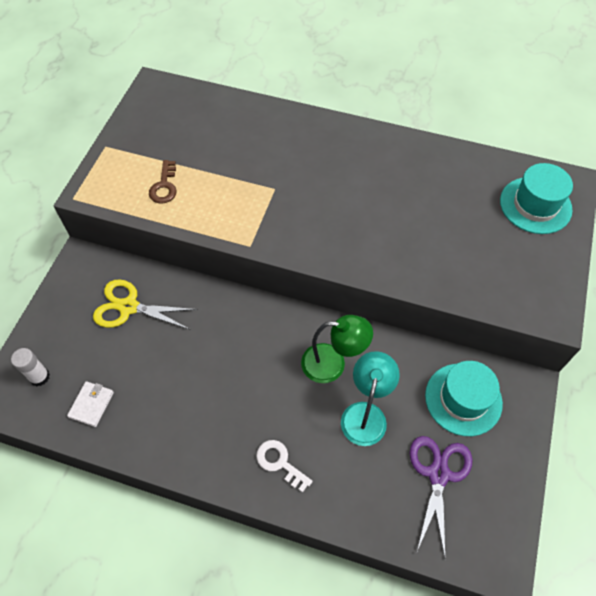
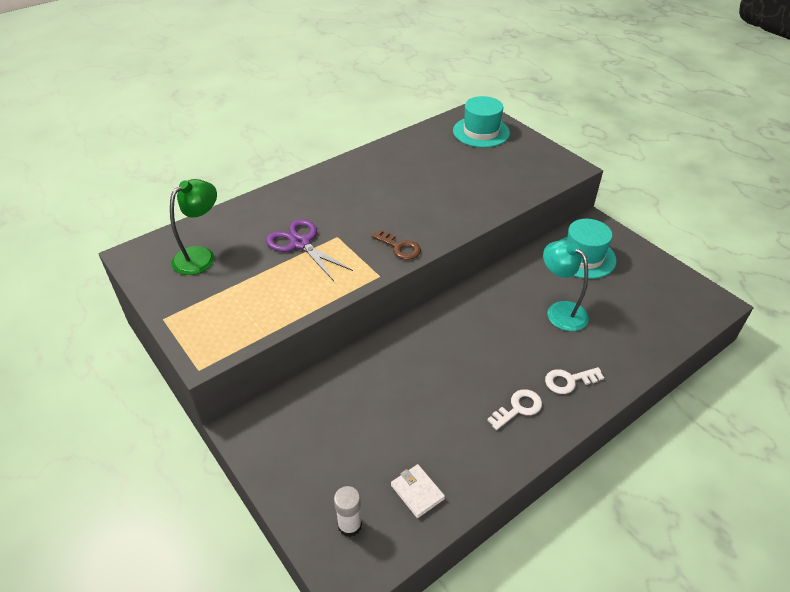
camera: 55 degrees left, 15 degrees down
yellow scissors [93,279,198,329] -> none
brown key [149,160,177,204] -> brown key moved to [372,230,421,260]
green lamp [301,315,373,383] -> green lamp moved to [170,179,217,275]
purple scissors [410,436,472,557] -> purple scissors moved to [266,219,353,281]
none -> white key [487,389,542,430]

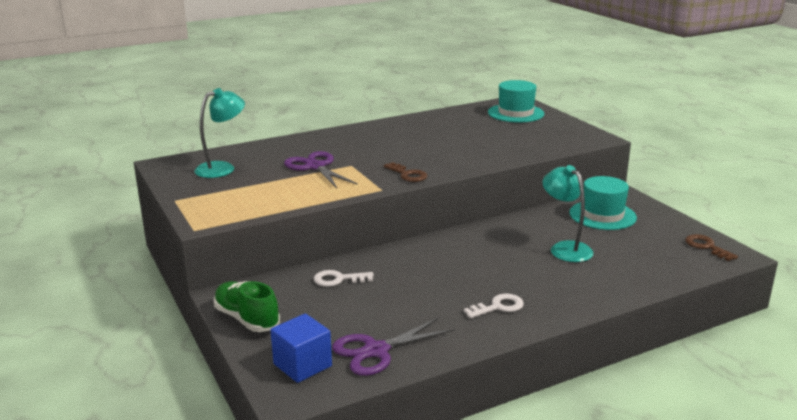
camera: 10 degrees right, 20 degrees down
green lamp [170,179,217,275] -> turquoise lamp [194,88,245,178]
white glue stick [334,486,362,537] -> blue cube [270,313,332,383]
white wallet [391,464,445,518] -> purple scissors [332,317,455,376]
white key [545,367,604,394] -> white key moved to [313,270,374,287]
none -> green shoe [214,281,280,332]
none -> brown key [685,234,738,261]

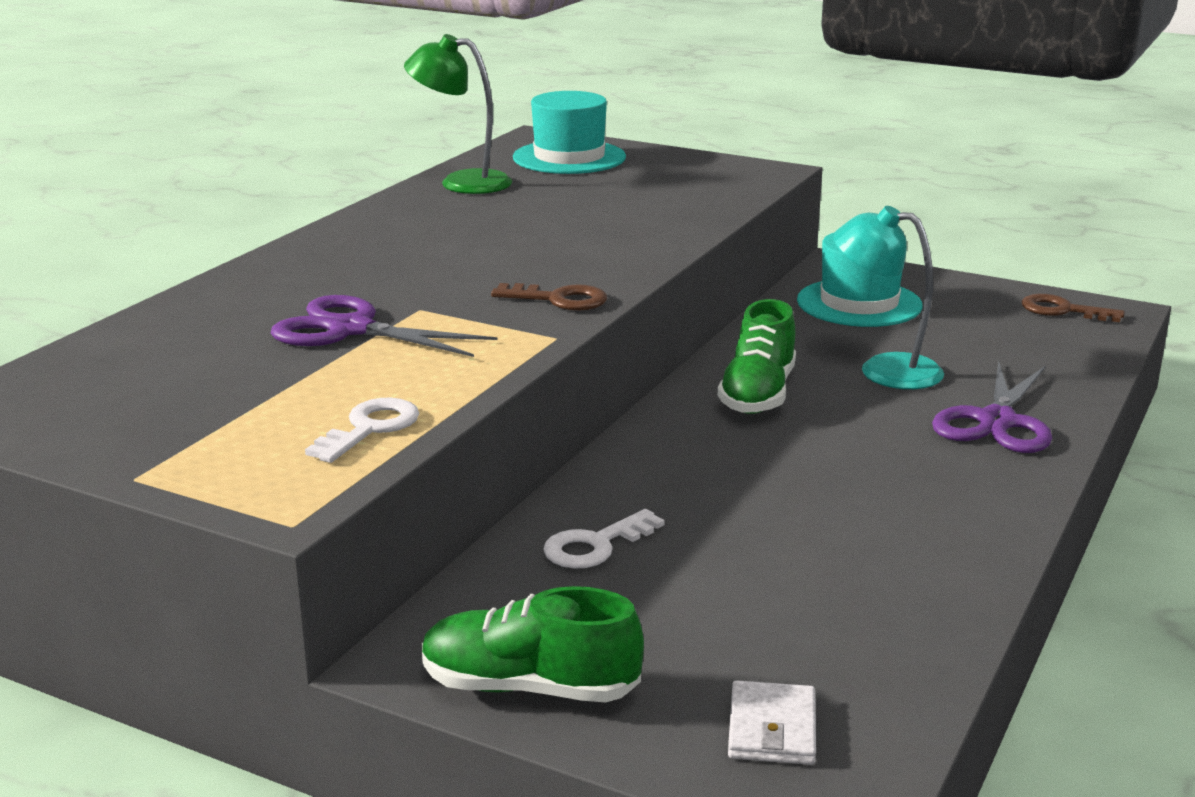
camera: 35 degrees left, 0 degrees up
turquoise lamp [194,88,245,178] -> none
blue cube [270,313,332,383] -> white wallet [728,680,816,765]
purple scissors [332,317,455,376] -> purple scissors moved to [932,361,1052,453]
white key [463,294,524,319] -> white key moved to [305,398,419,463]
none -> green lamp [404,34,512,194]
none -> green shoe [718,299,796,414]

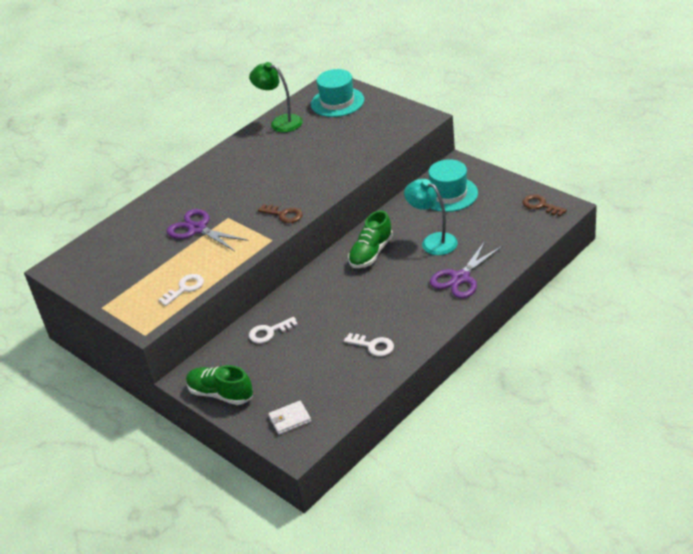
camera: 20 degrees right, 15 degrees up
white wallet [728,680,816,765] -> white wallet turned 45 degrees clockwise [268,401,311,435]
none -> white key [344,333,394,357]

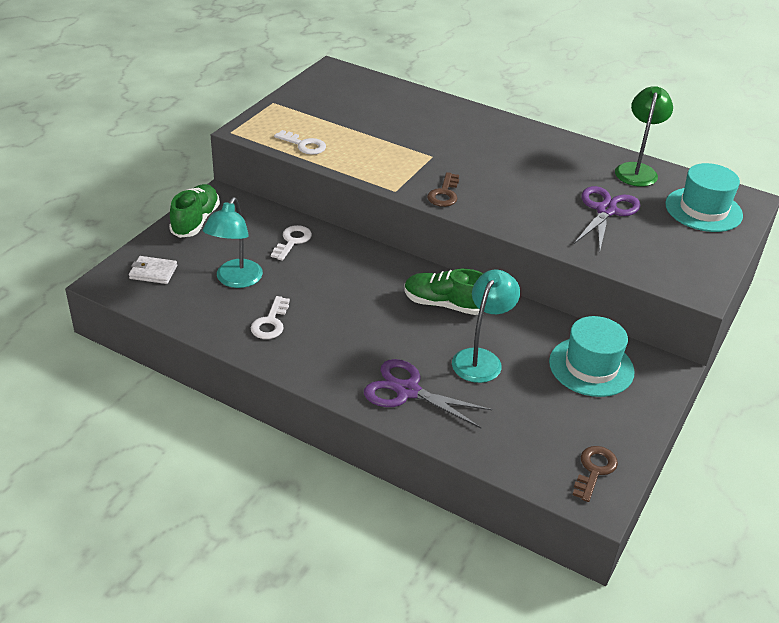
camera: 70 degrees right, 0 degrees up
purple scissors [167,209,249,251] -> purple scissors moved to [574,186,640,251]
white key [249,317,298,343] -> white key turned 60 degrees clockwise [271,225,312,261]
white wallet [268,401,311,435] -> white wallet turned 45 degrees counterclockwise [129,256,177,284]
none -> turquoise lamp [203,197,263,288]

